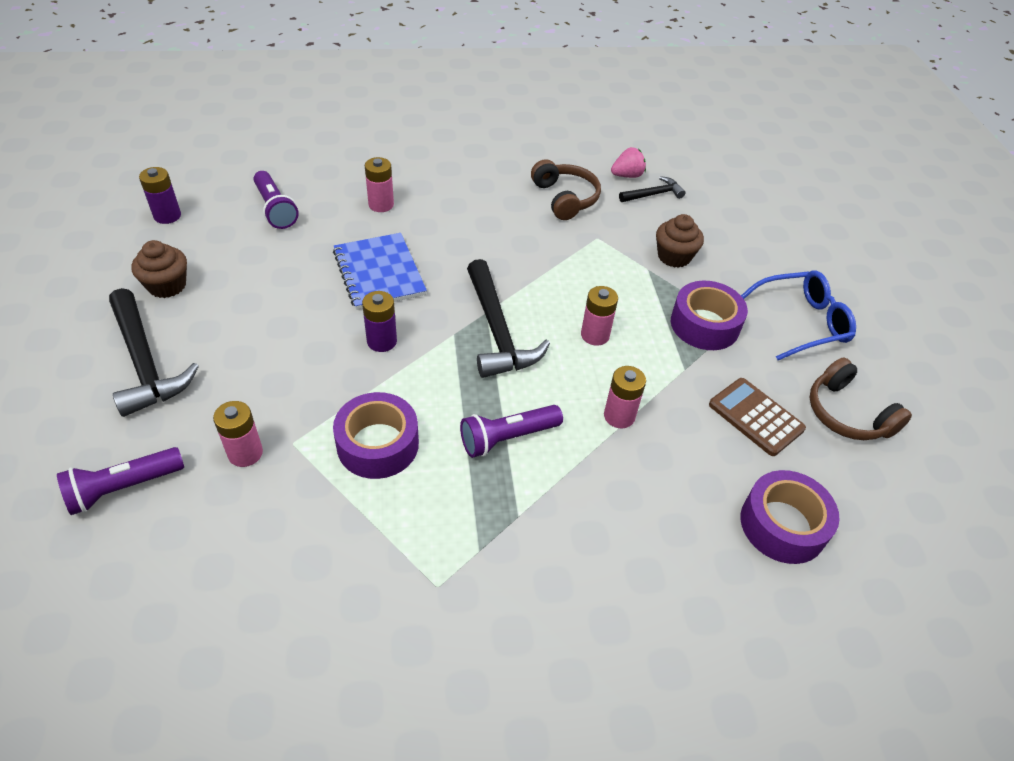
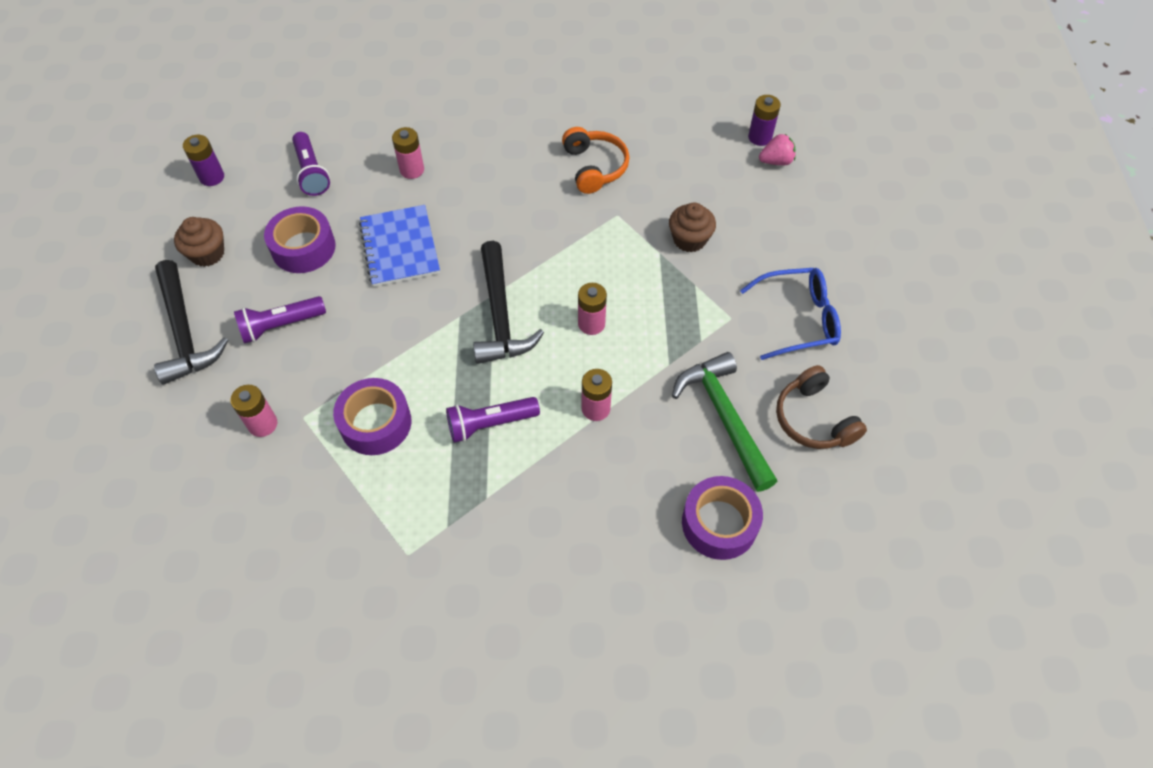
camera: 10 degrees right, 10 degrees up
purple flashlight [57,447,184,515] -> purple flashlight moved to [234,296,326,344]
purple battery [362,291,397,352] -> purple battery moved to [748,95,781,146]
brown headphones [531,159,601,220] -> orange headphones [562,127,629,194]
pink strawberry [611,147,646,178] -> pink strawberry moved to [759,134,796,165]
black hammer [619,176,686,202] -> none
purple tape [671,281,748,350] -> purple tape moved to [264,206,336,273]
brown calculator [709,378,806,456] -> green hammer [672,352,778,492]

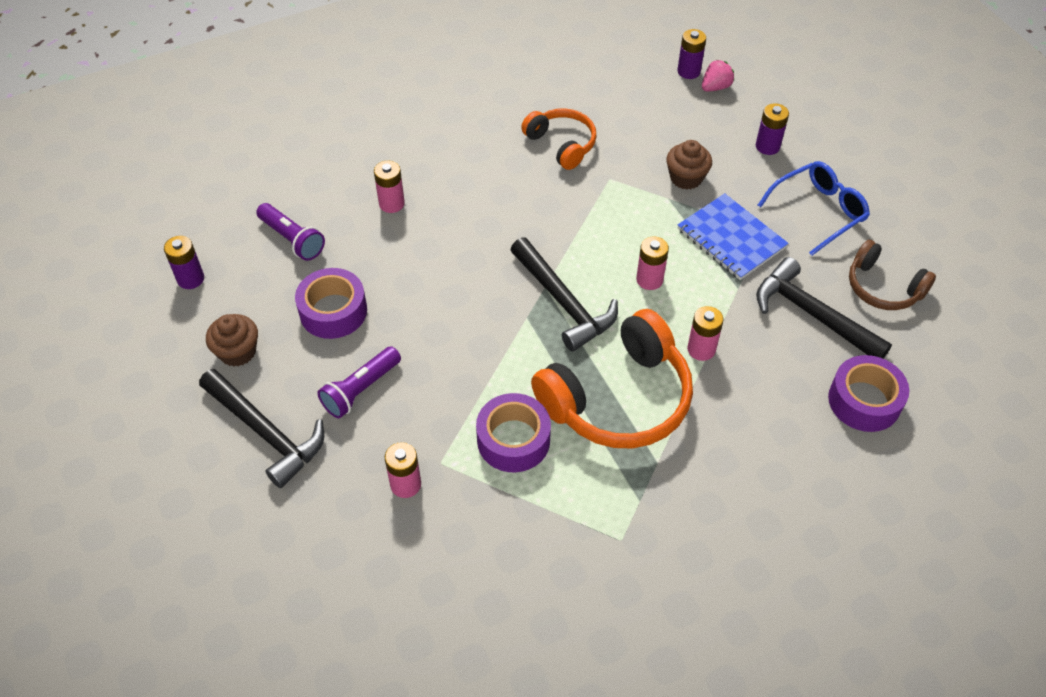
camera: 25 degrees left, 5 degrees down
blue notebook [359,205,440,287] -> blue notebook moved to [678,193,789,280]
purple flashlight [446,397,540,443] -> orange headphones [531,309,693,448]
green hammer [672,352,778,492] -> black hammer [756,257,892,358]
none -> purple battery [756,103,789,155]

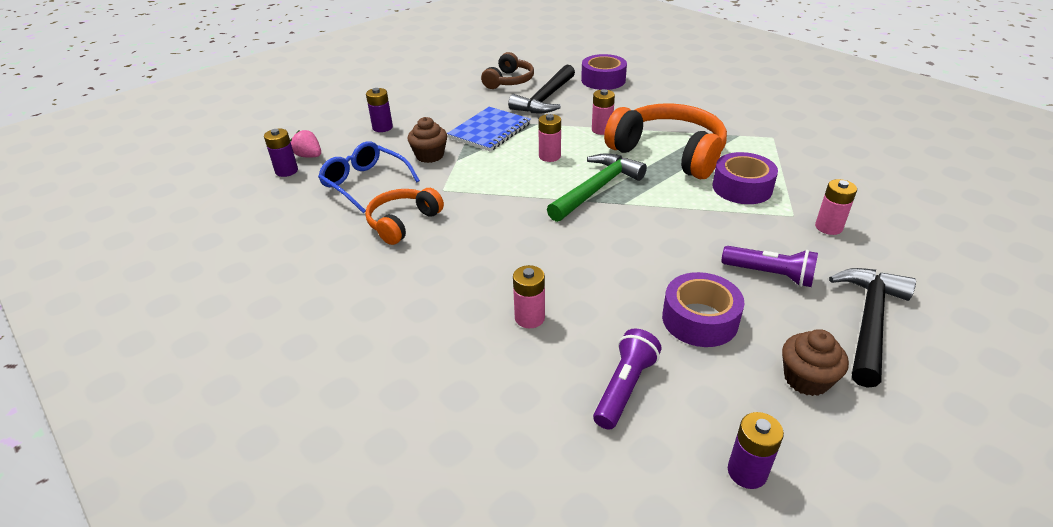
camera: 105 degrees left, 15 degrees down
black hammer [510,237,618,352] -> green hammer [547,153,647,222]
blue glasses [758,161,870,256] -> blue glasses moved to [318,141,420,213]

